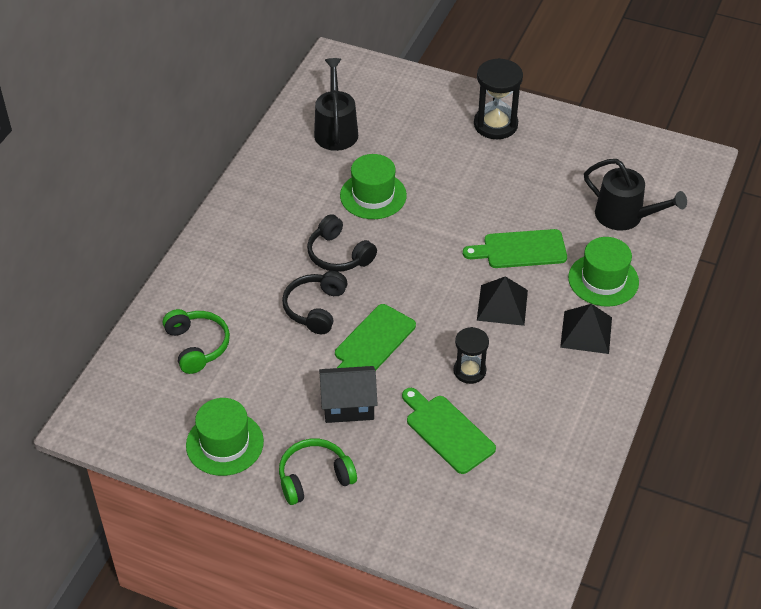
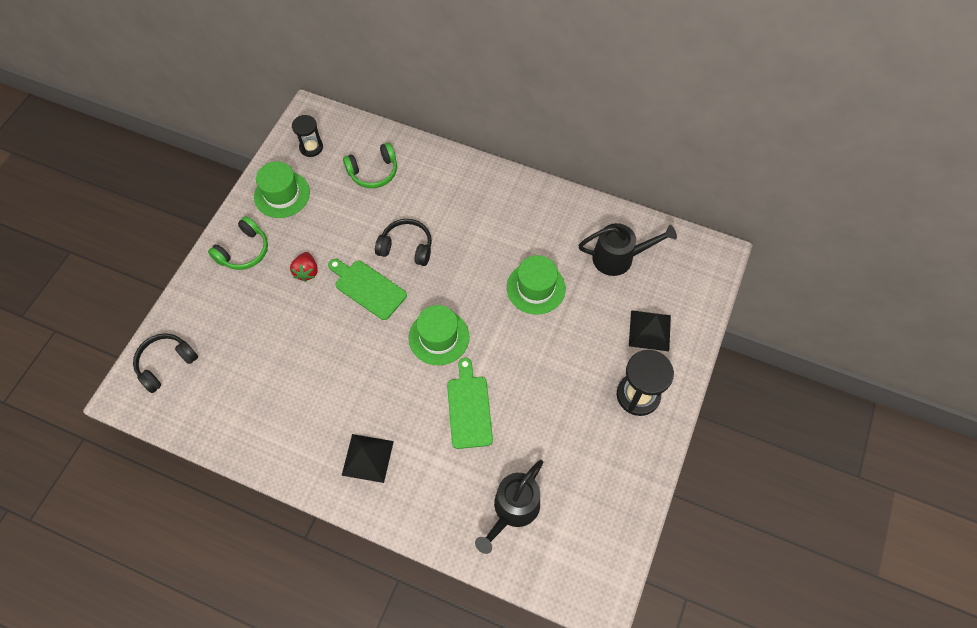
camera: 90 degrees right, 15 degrees up
green headphones [279,439,357,505] -> green headphones turned 60 degrees clockwise [208,216,268,270]
black headphones [307,214,377,272] -> black headphones moved to [133,333,198,393]
black house [319,366,378,423] -> red strawberry [290,252,318,282]
green cutting board [402,388,496,474] -> none
black hourglass [454,327,489,384] -> black hourglass moved to [292,115,323,157]
black pyramid [477,276,528,326] -> black pyramid moved to [629,310,671,351]
green hat [568,237,639,307] -> green hat moved to [409,305,469,365]

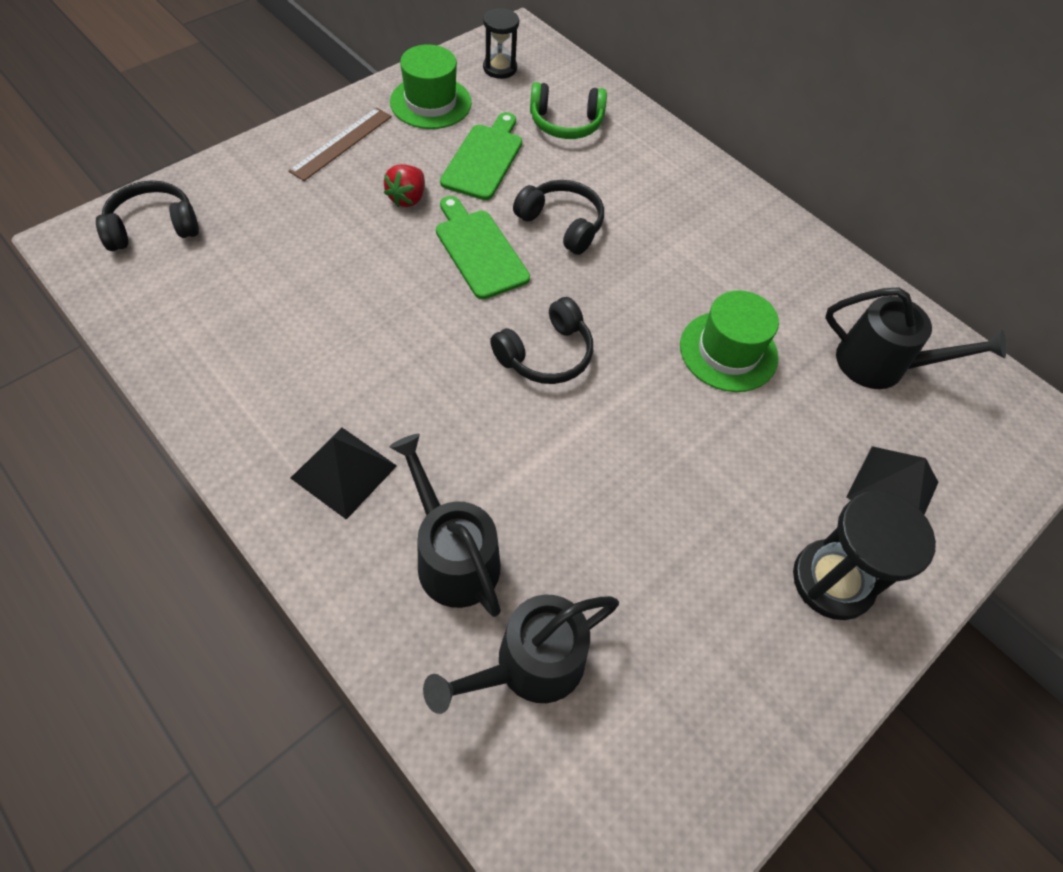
camera: 20 degrees right, 5 degrees down
green headphones [208,216,268,270] -> brown ruler [289,108,392,181]
green hat [409,305,469,365] -> black headphones [490,297,593,384]
green cutting board [447,358,493,449] -> green cutting board moved to [440,112,522,200]
none -> black watering can [389,434,501,617]

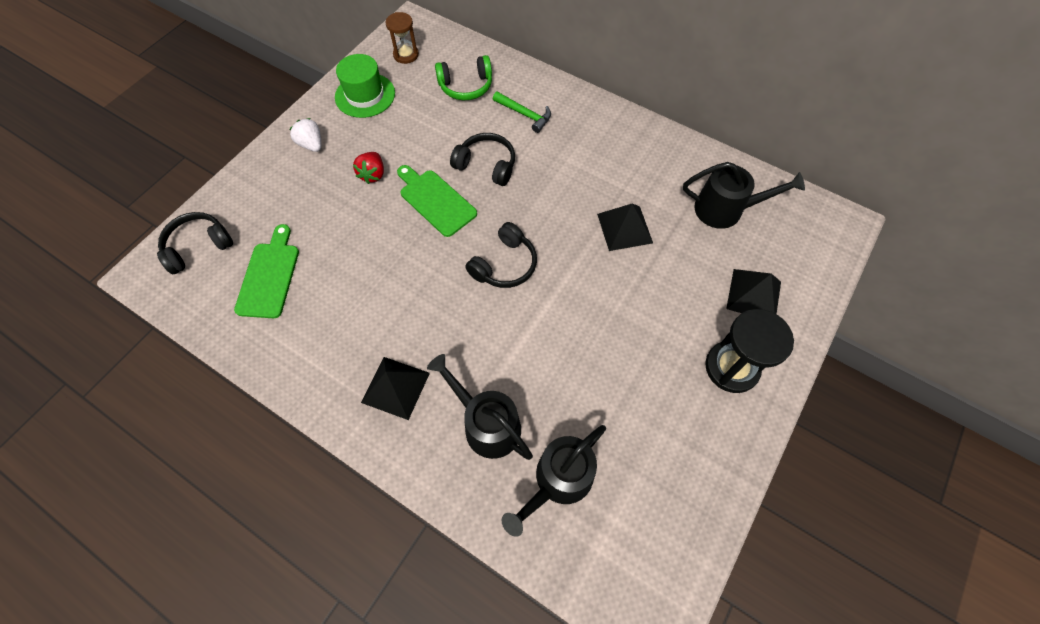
camera: 10 degrees left, 5 degrees up
brown ruler [289,108,392,181] -> white strawberry [289,118,321,152]
green cutting board [440,112,522,200] -> green cutting board moved to [234,224,299,318]
black hourglass [483,8,519,79] -> brown hourglass [386,12,419,64]
green hat [680,290,779,392] -> black pyramid [597,204,653,251]
none -> green hammer [493,92,551,133]

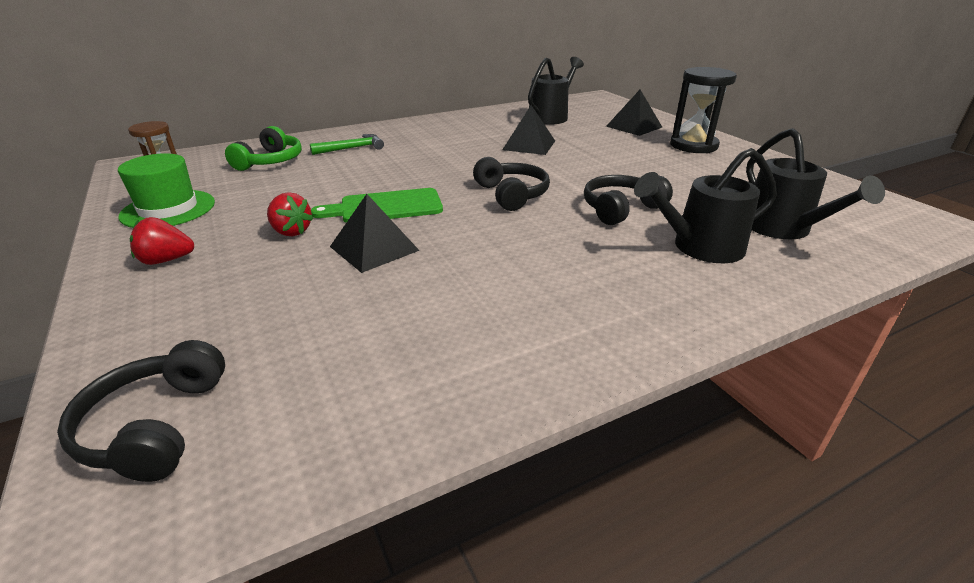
camera: 60 degrees left, 30 degrees down
green cutting board [234,224,299,318] -> none
white strawberry [289,118,321,152] -> red strawberry [130,217,194,265]
black pyramid [361,357,430,420] -> black pyramid moved to [330,194,420,273]
black headphones [450,133,515,186] -> black headphones moved to [584,175,673,225]

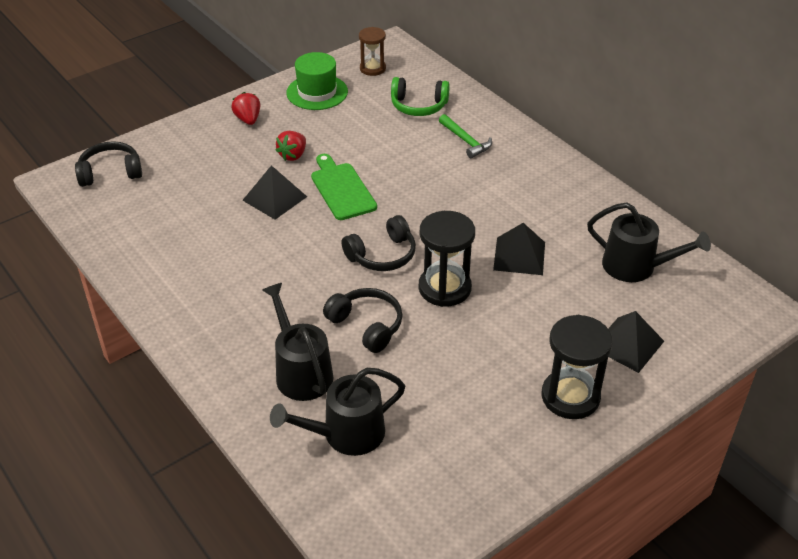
camera: 80 degrees right, 10 degrees up
none -> black hourglass [419,211,475,307]

